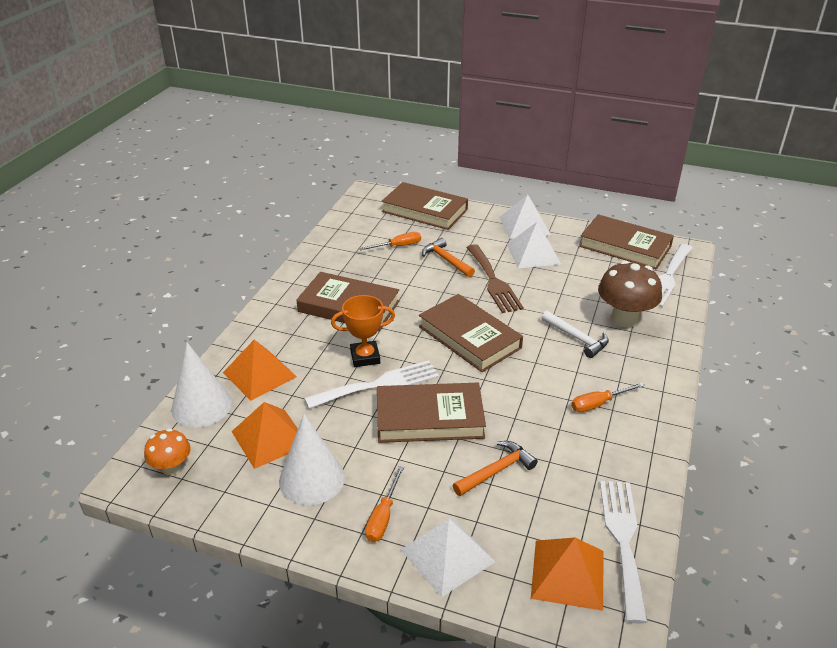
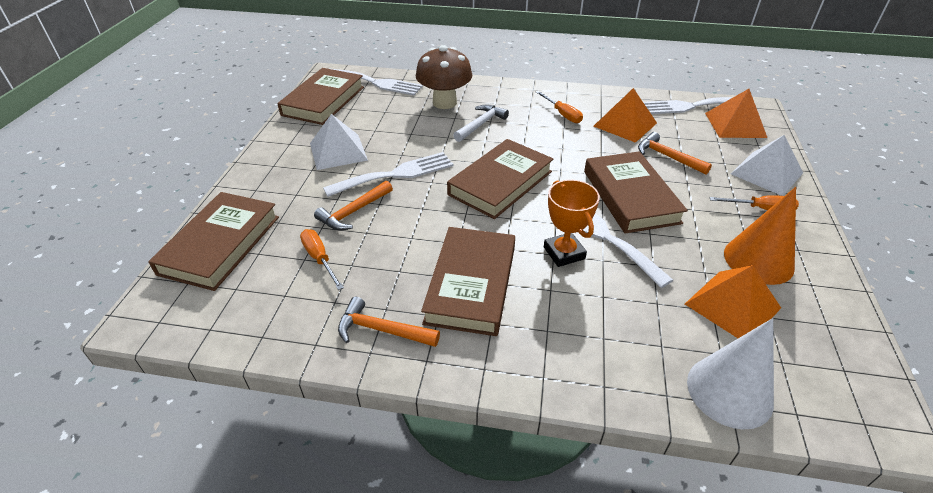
camera: 100 degrees left, 5 degrees up
orange mushroom [144,428,191,476] -> none
orange pyramid [223,340,297,401] -> orange pyramid moved to [593,88,657,143]
white cone [279,414,345,505] -> orange cone [724,187,796,285]
brown fork [466,244,524,313] -> white fork [323,152,454,197]
white pyramid [500,194,551,239] -> none
none -> orange hammer [338,297,440,347]

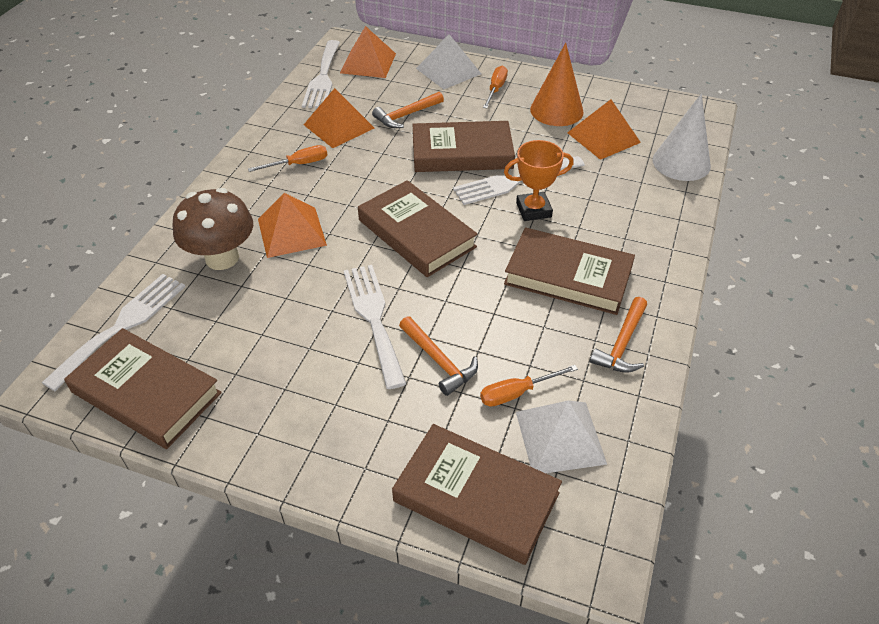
camera: 80 degrees left, 5 degrees up
white pyramid [310,114,368,170] -> white pyramid moved to [516,401,607,473]
white hammer [453,104,509,142] -> orange pyramid [258,193,327,258]

